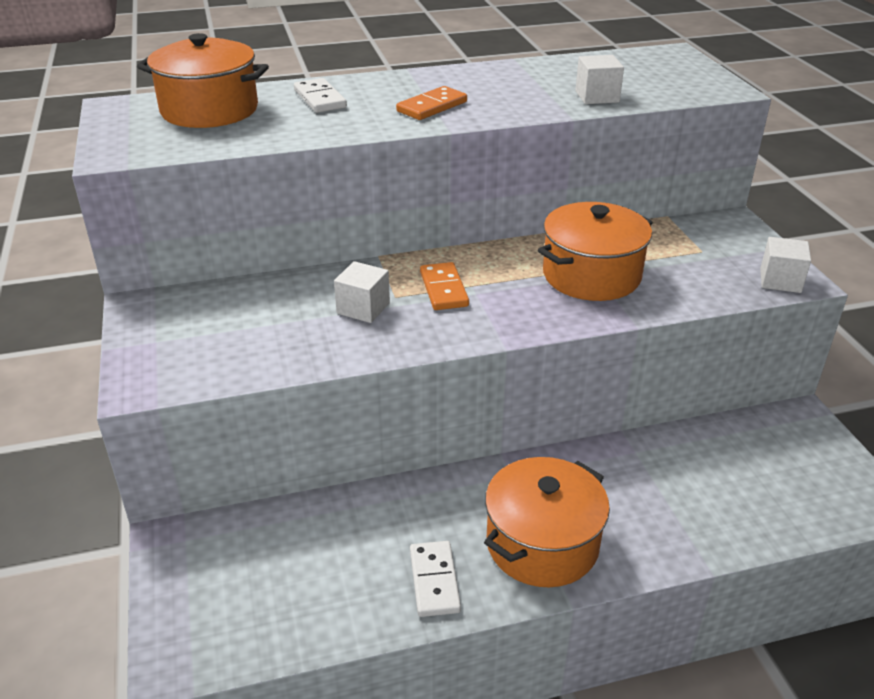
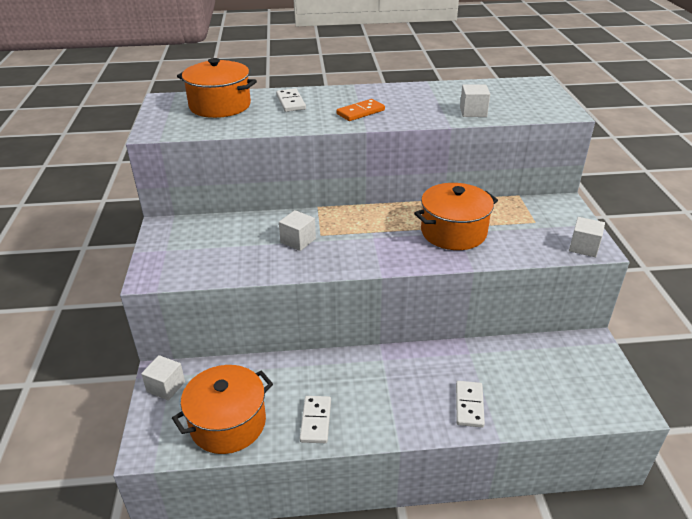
camera: 10 degrees right, 0 degrees up
orange domino [420,262,469,310] -> none
orange pot [484,457,610,587] -> orange pot moved to [172,365,273,454]
none -> white cube [141,355,185,401]
none -> white domino [456,381,485,428]

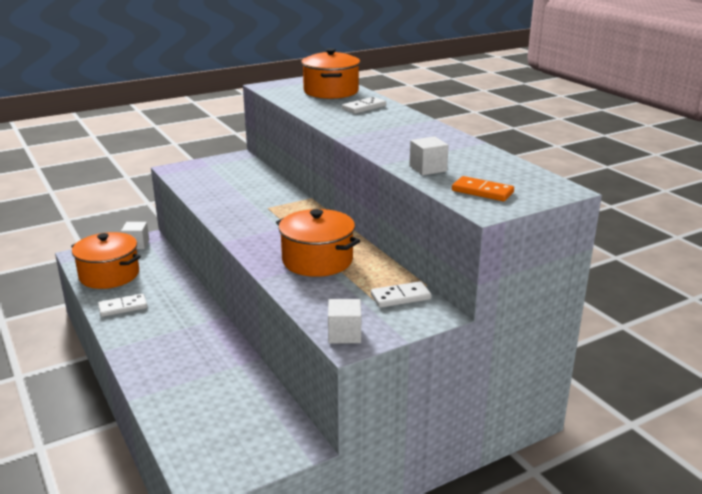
camera: 65 degrees right, 10 degrees down
white cube [279,210,316,251] -> none
orange domino [337,99,385,121] -> orange domino moved to [452,176,514,201]
white domino [456,381,485,428] -> white domino moved to [371,281,431,308]

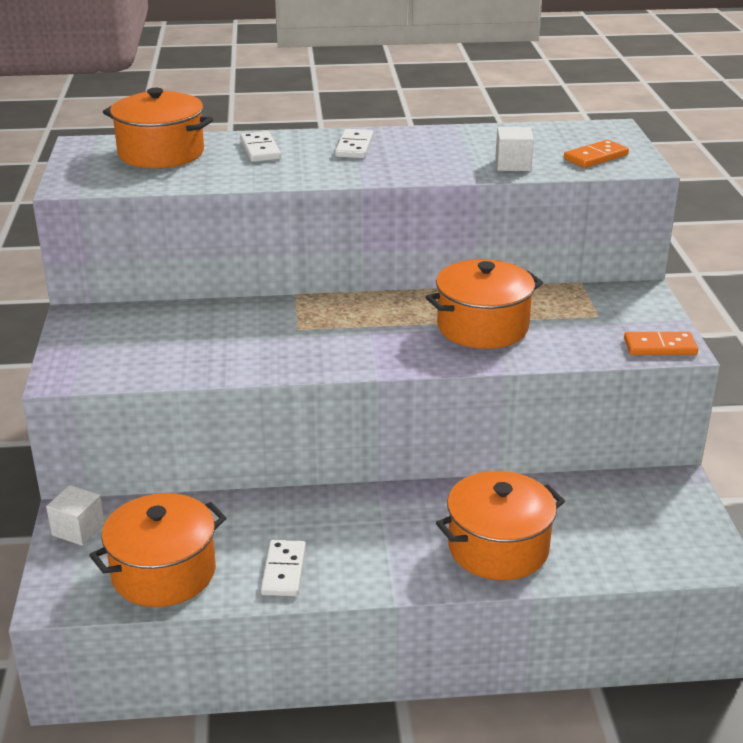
camera: 65 degrees left, 5 degrees up
white cube [328,299,361,344] -> orange domino [624,332,698,355]
white domino [371,281,431,308] -> white domino moved to [335,129,373,158]
none -> orange pot [436,471,565,580]

